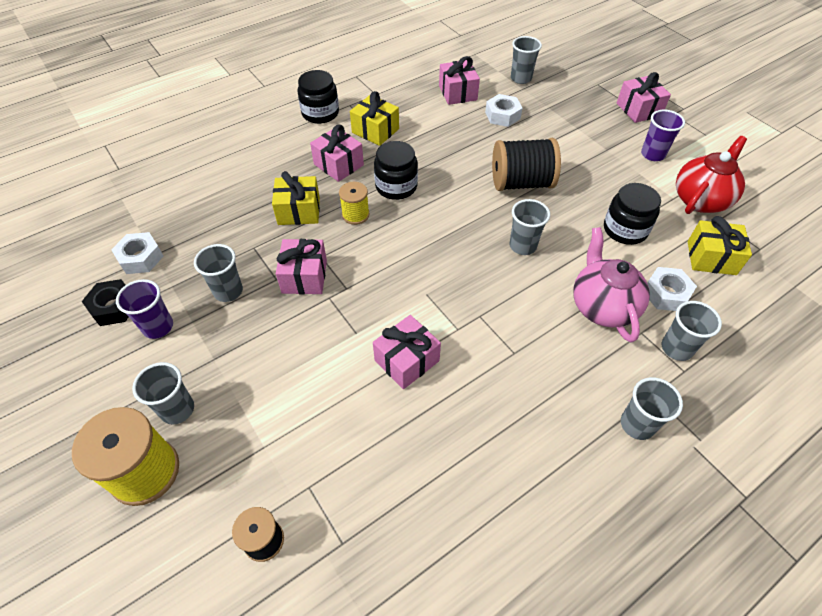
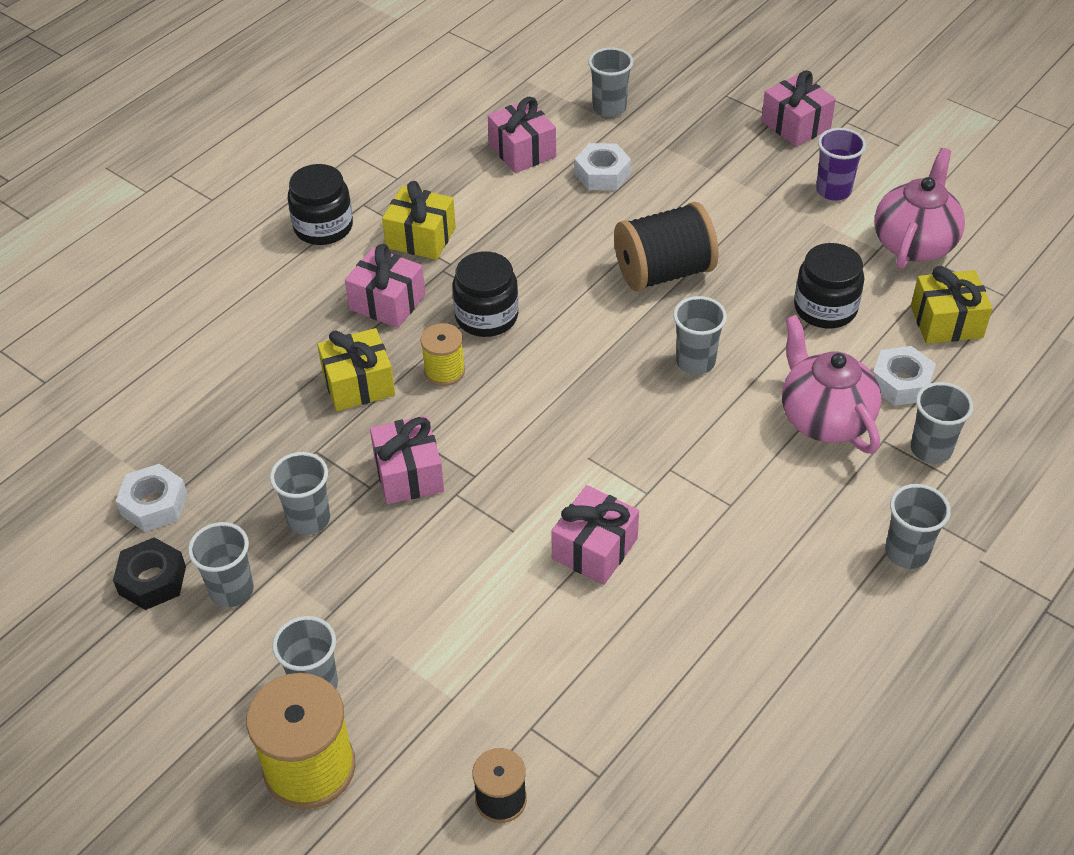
camera: 15 degrees left, 5 degrees down
purple cup [116,279,173,339] -> grey cup [188,522,254,607]
red teapot [676,136,747,214] -> pink teapot [874,148,965,269]

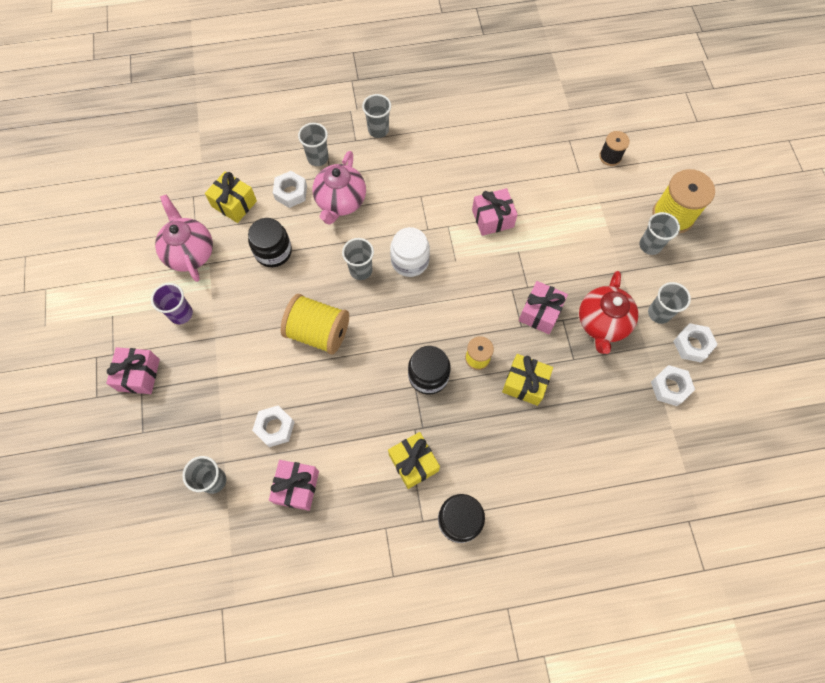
camera: 140 degrees left, 20 degrees up
black nut [113,537,186,610] -> white nut [673,323,718,363]
grey cup [270,452,330,535] -> red teapot [579,271,638,354]
pink gift [345,244,425,328] -> none
black spool [614,202,719,292] -> yellow spool [281,294,349,355]
pink teapot [874,148,965,269] -> pink teapot turned 90 degrees clockwise [155,194,213,282]
none -> white jar [390,227,430,277]

